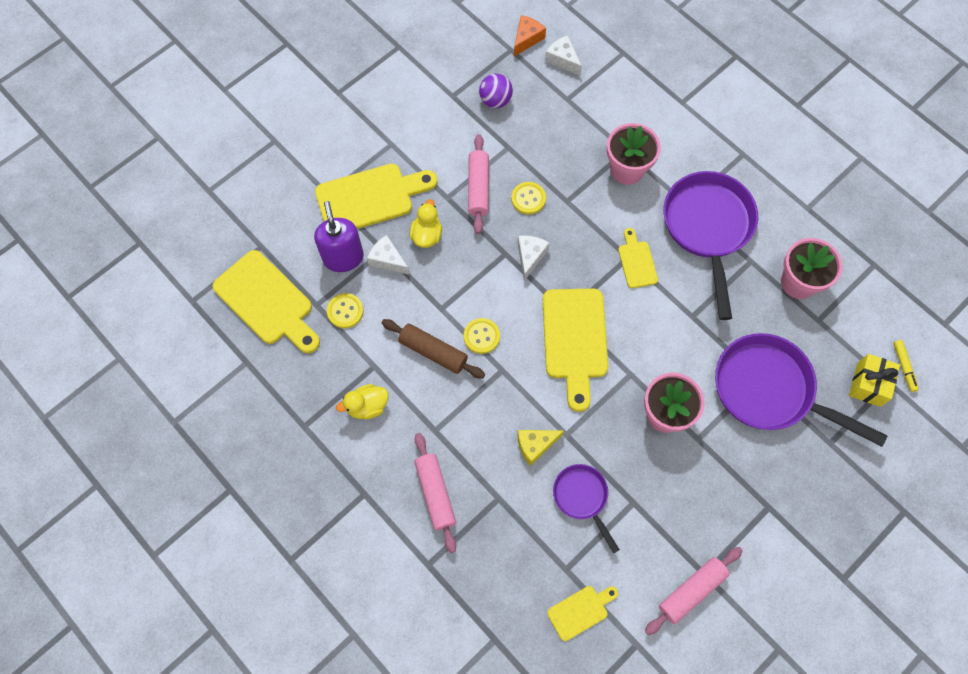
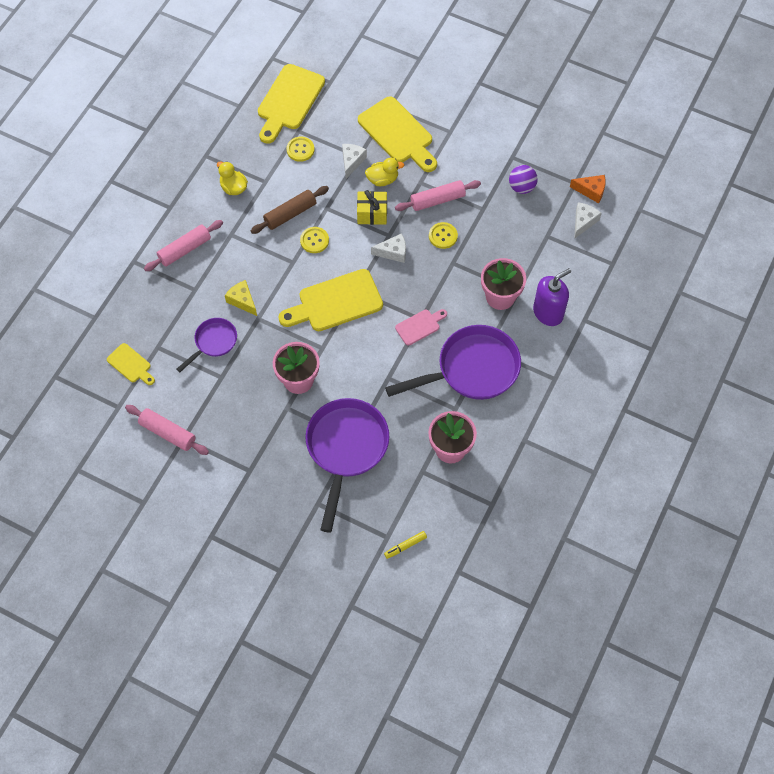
camera: 70 degrees right, 5 degrees down
purple soap dispenser [314,201,364,272] -> purple soap dispenser moved to [533,268,571,326]
brown rolling pin [382,319,485,379] -> brown rolling pin turned 45 degrees clockwise [251,186,329,234]
yellow cutting board [618,228,658,288] -> pink cutting board [395,309,447,346]
yellow gift [849,354,900,407] -> yellow gift moved to [357,190,387,225]

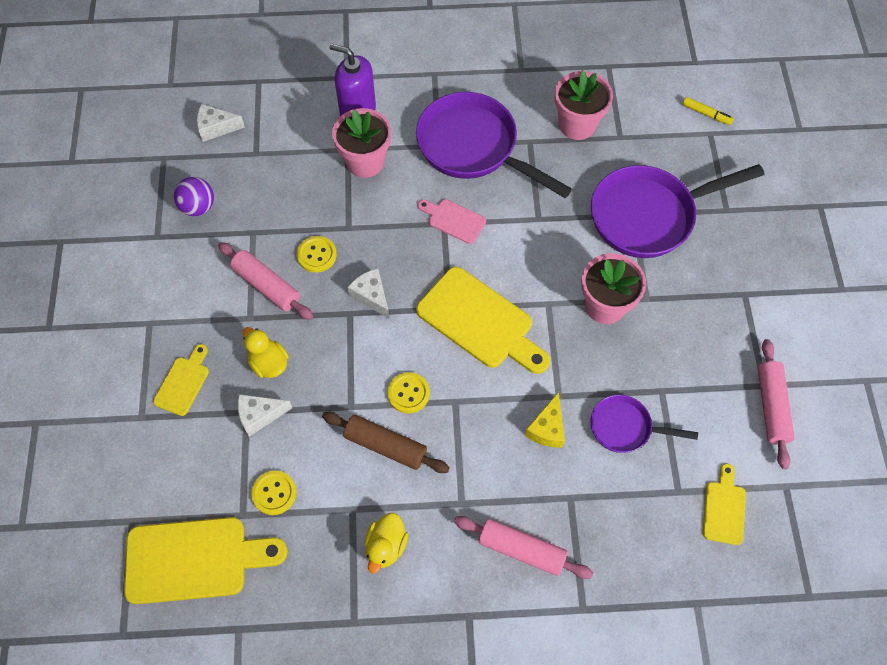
camera: 120 degrees left, 0 degrees up
yellow gift [357,190,387,225] -> none
yellow cutting board [358,96,437,172] -> yellow cutting board [153,344,209,416], size x0.52
orange cheese [570,175,606,203] -> none

